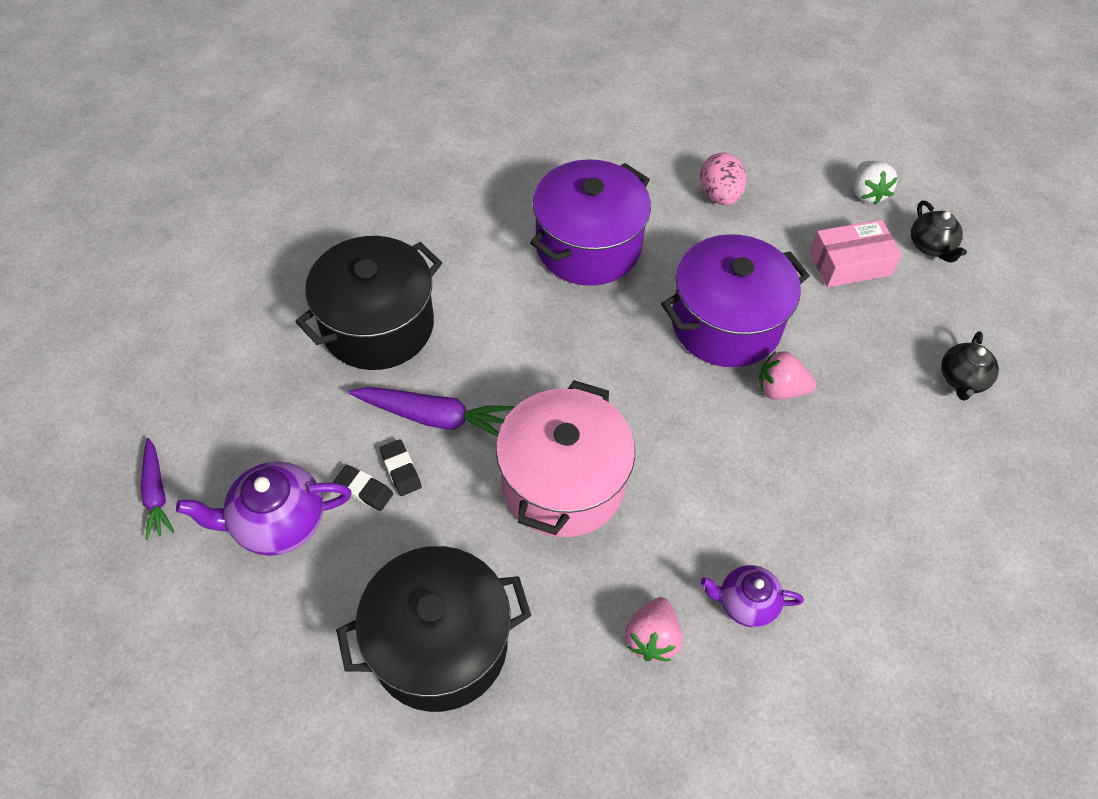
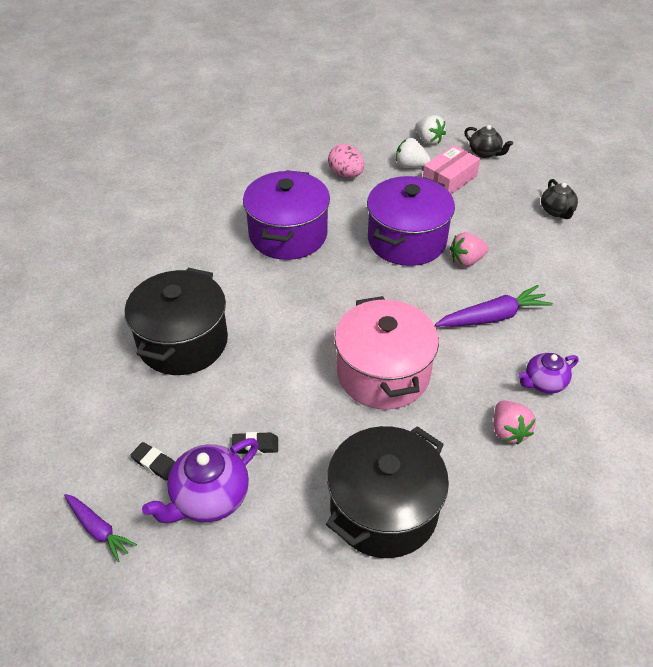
camera: 30 degrees left, 10 degrees down
purple carrot [349,387,515,437] -> purple carrot moved to [435,285,553,327]
black eraser [380,440,422,496] -> black eraser moved to [130,442,175,481]
none -> white strawberry [396,138,430,168]

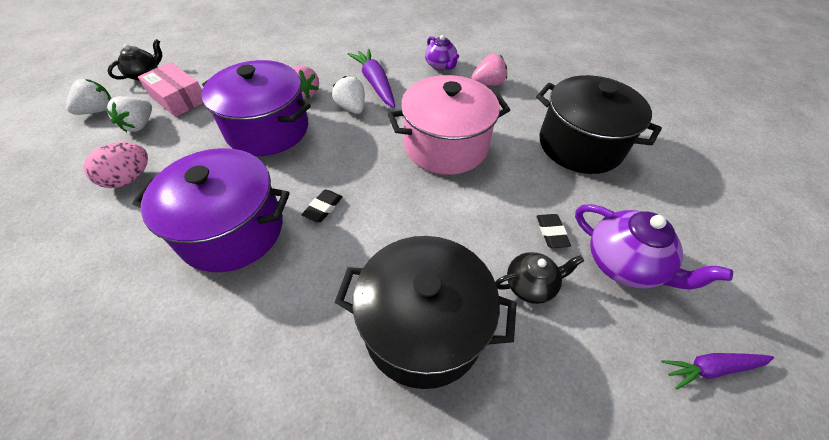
camera: 95 degrees left, 5 degrees up
purple carrot [64,494,137,562] -> purple carrot turned 135 degrees counterclockwise [661,353,774,390]
black eraser [130,442,175,481] -> black eraser moved to [302,189,343,222]
black teapot [541,179,578,219] -> black teapot moved to [495,252,584,304]
none -> white strawberry [332,76,365,114]

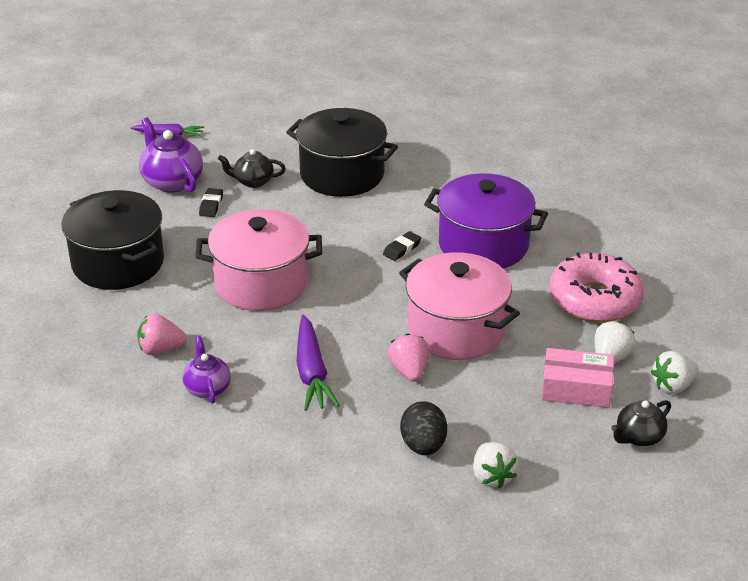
camera: 165 degrees left, 15 degrees down
pink egg [84,142,148,188] -> pink donut [549,252,644,322]
pink box [138,62,203,117] -> pink box turned 45 degrees counterclockwise [541,348,614,408]
purple pot [201,60,311,156] -> pink pot [399,252,520,360]
white strawberry [332,76,365,114] -> white strawberry moved to [473,442,519,488]
none -> black egg [400,401,447,455]

